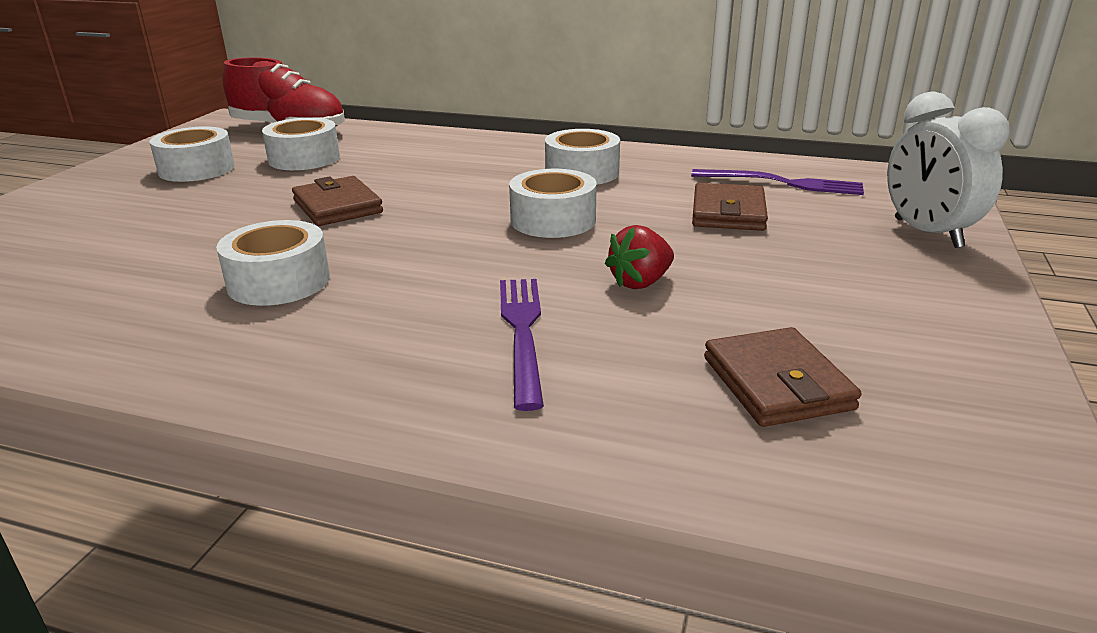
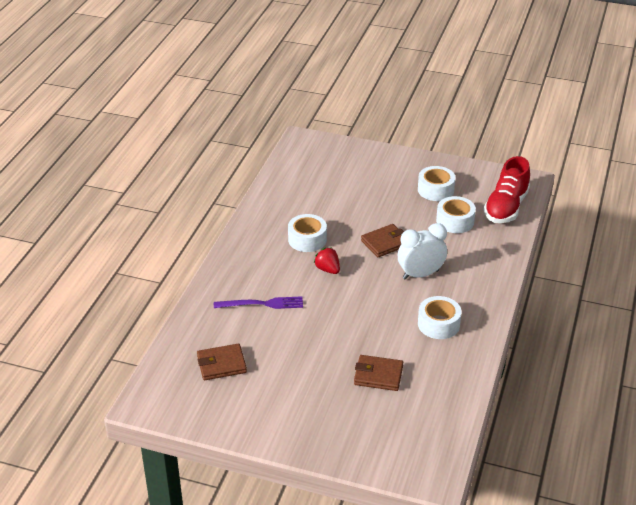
camera: 90 degrees right, 10 degrees up
white tape [509,169,597,238] -> none
red strawberry [605,225,674,289] -> red strawberry moved to [314,247,340,274]
purple fork [691,169,864,195] -> none
white clock [887,91,1010,248] -> white clock moved to [398,223,447,280]

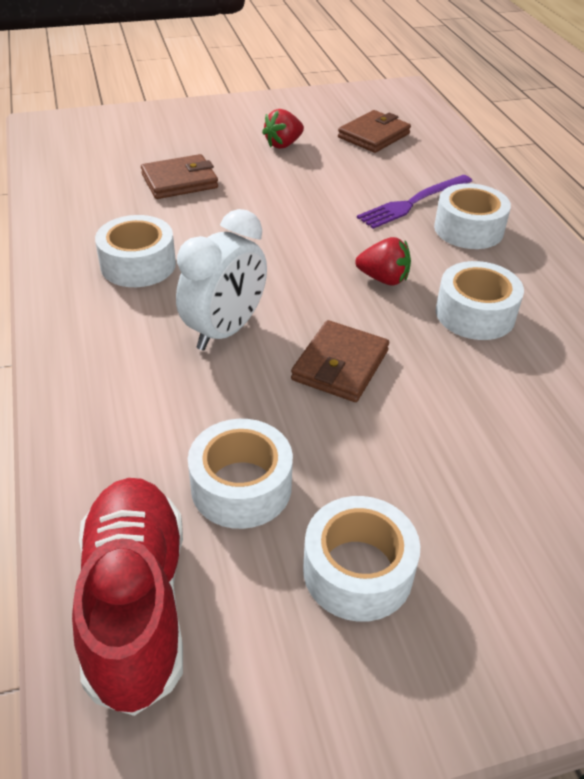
camera: 145 degrees right, 5 degrees up
none -> red strawberry [262,109,304,149]
none -> white tape [434,183,511,249]

